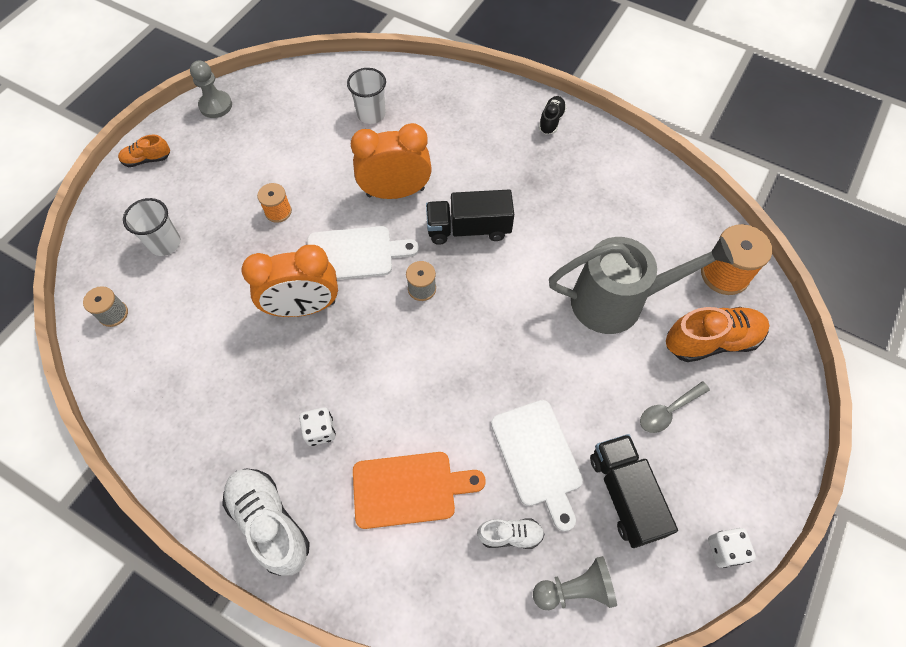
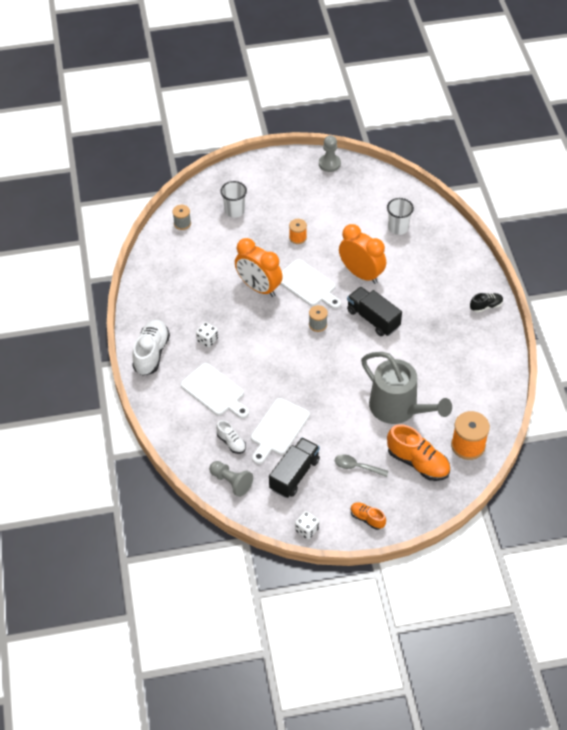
camera: 50 degrees right, 10 degrees down
orange shoe [118,135,170,167] -> orange shoe moved to [351,502,386,530]
orange cutting board [353,452,486,529] -> white cutting board [181,363,249,418]

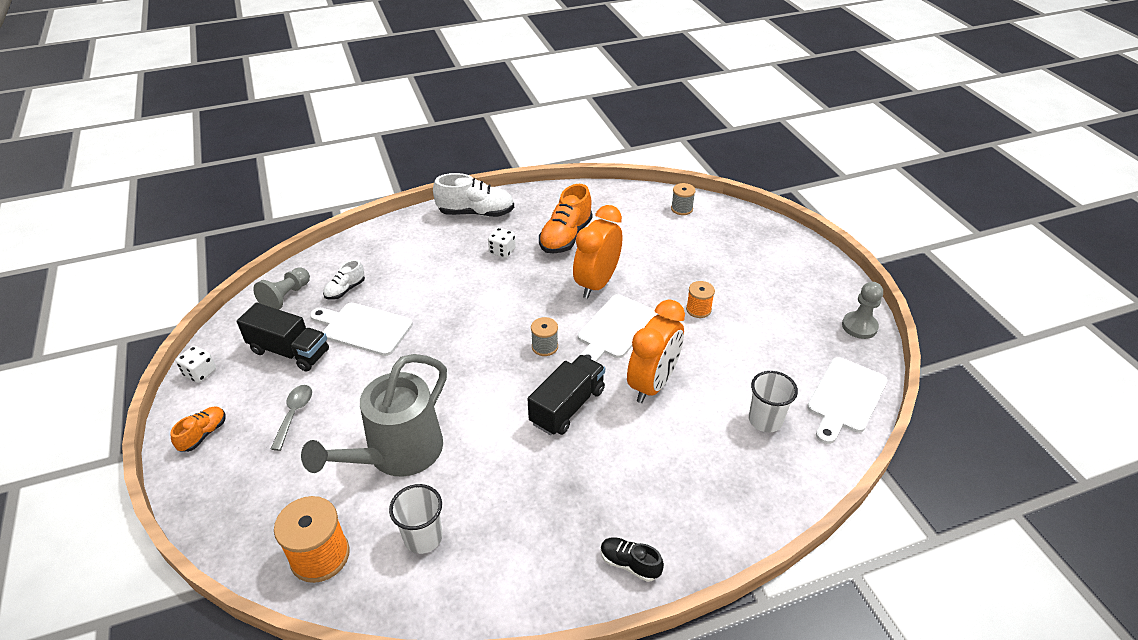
camera: 80 degrees right, 10 degrees down
white cutting board [181,363,249,418] -> white cutting board moved to [807,357,887,444]
white cup [220,181,247,218] -> white cup moved to [389,484,443,554]
orange shoe [387,424,450,481] -> orange shoe moved to [539,184,592,253]
black shoe [470,293,503,312] -> black shoe turned 150 degrees clockwise [601,537,664,582]

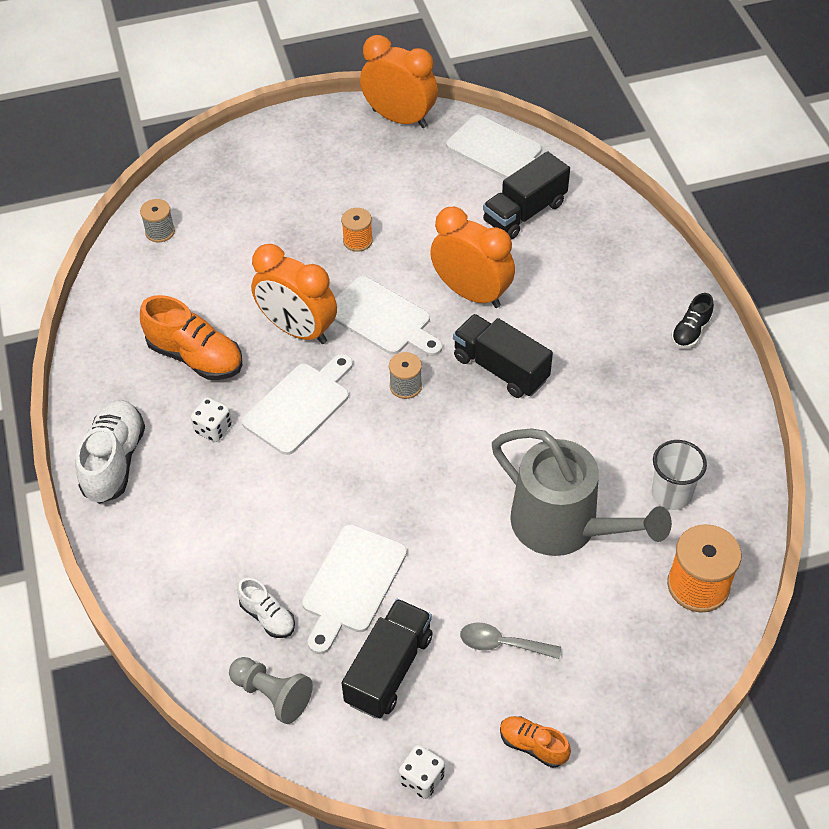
camera: 85 degrees left, 10 degrees up
white cup [749,371,798,432] -> black truck [483,151,570,240]
grey pawn [842,282,883,339] -> orange clock [360,35,438,128]
none -> white cutting board [242,354,353,455]

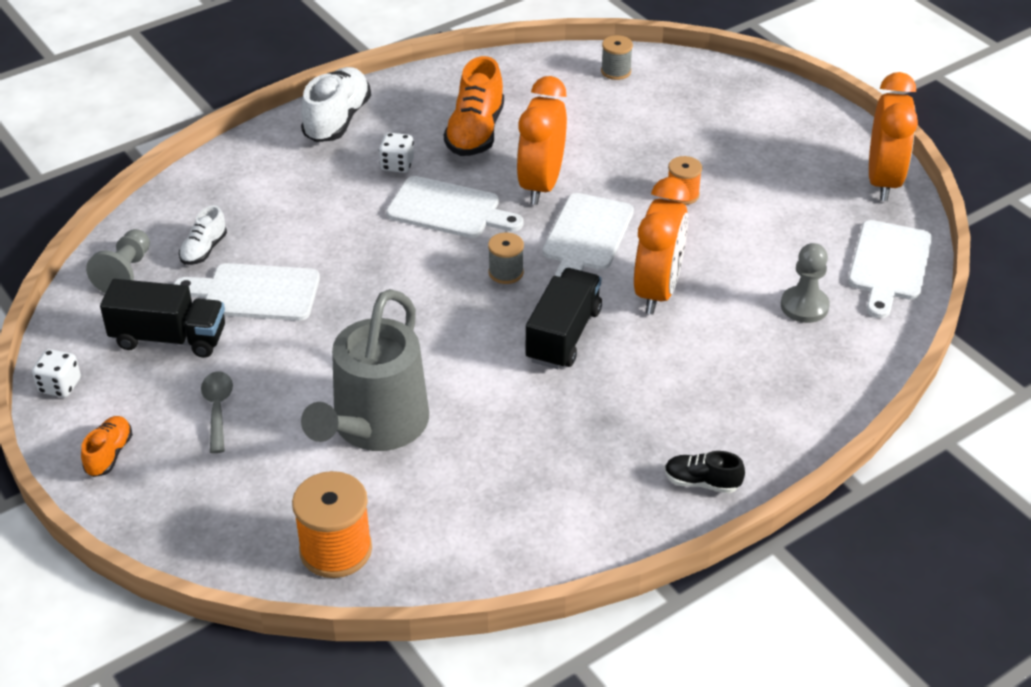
camera: 70 degrees right, 10 degrees down
white shoe [76,400,145,504] -> white shoe turned 60 degrees counterclockwise [301,67,371,142]
black truck [483,151,570,240] -> grey pawn [781,243,830,323]
white cup [652,440,707,510] -> none

